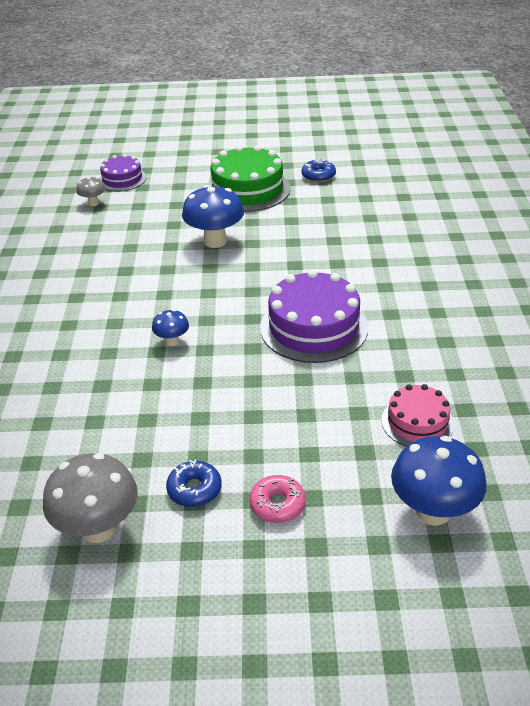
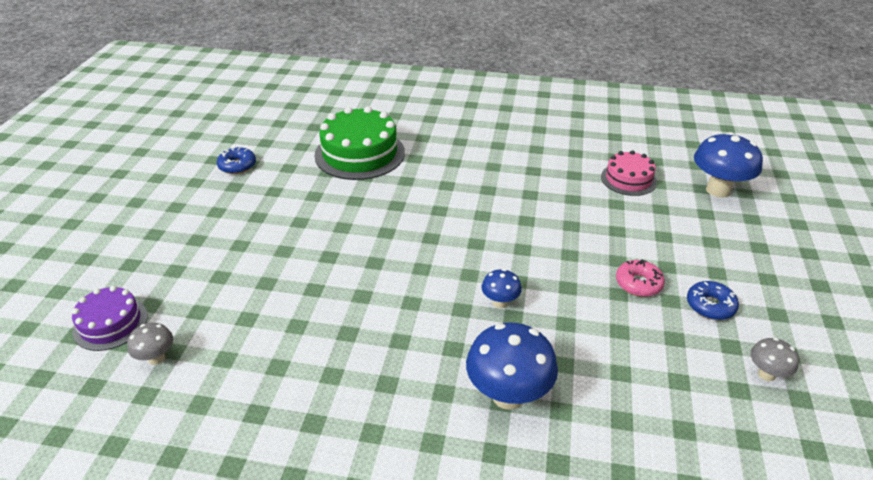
camera: 80 degrees left, 0 degrees up
grey mushroom [43,453,138,543] -> grey mushroom [750,338,799,381], size x0.52
blue mushroom [182,185,244,248] -> blue mushroom moved to [466,323,558,410]
green cake [207,145,291,212] -> green cake moved to [314,106,405,180]
pink donut [249,475,306,523] -> pink donut moved to [616,259,665,297]
purple cake [260,269,368,363] -> none

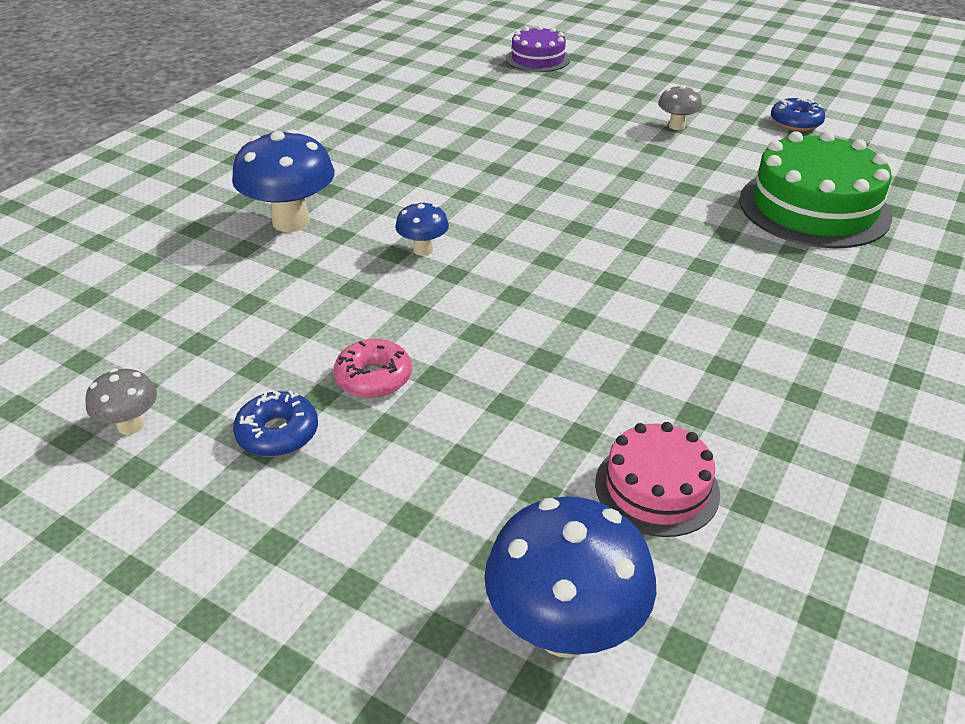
camera: 110 degrees right, 0 degrees up
grey mushroom [127,323,173,365] -> grey mushroom moved to [658,85,702,130]

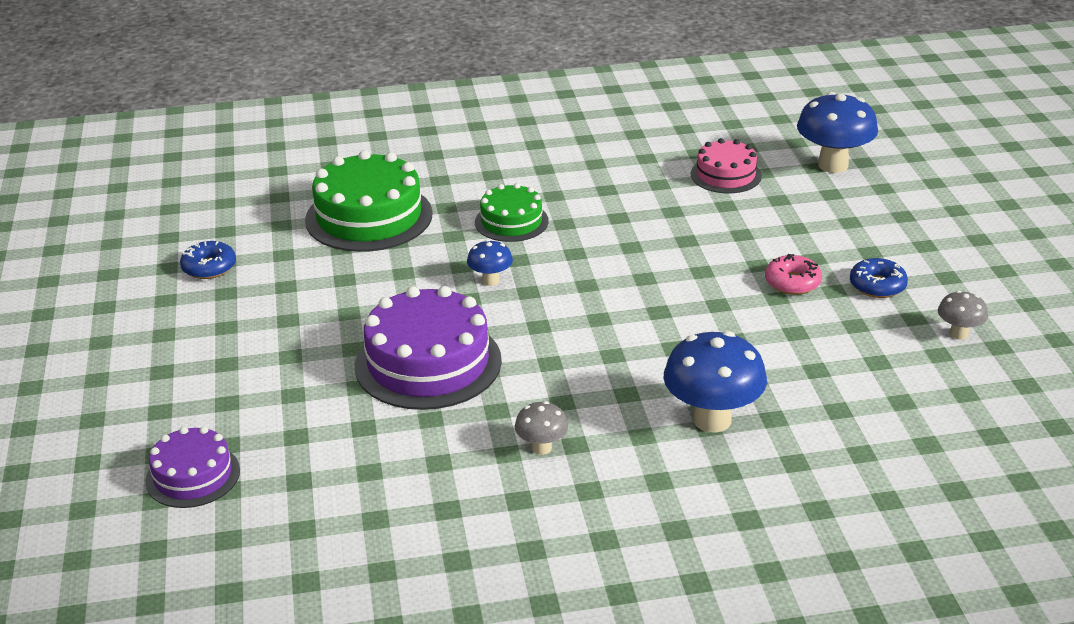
camera: 130 degrees left, 5 degrees down
blue mushroom [395,202,449,256] -> blue mushroom moved to [467,239,513,286]
grey mushroom [658,85,702,130] -> grey mushroom moved to [515,401,568,455]
none -> purple cake [355,286,502,410]
none -> green cake [475,183,549,242]

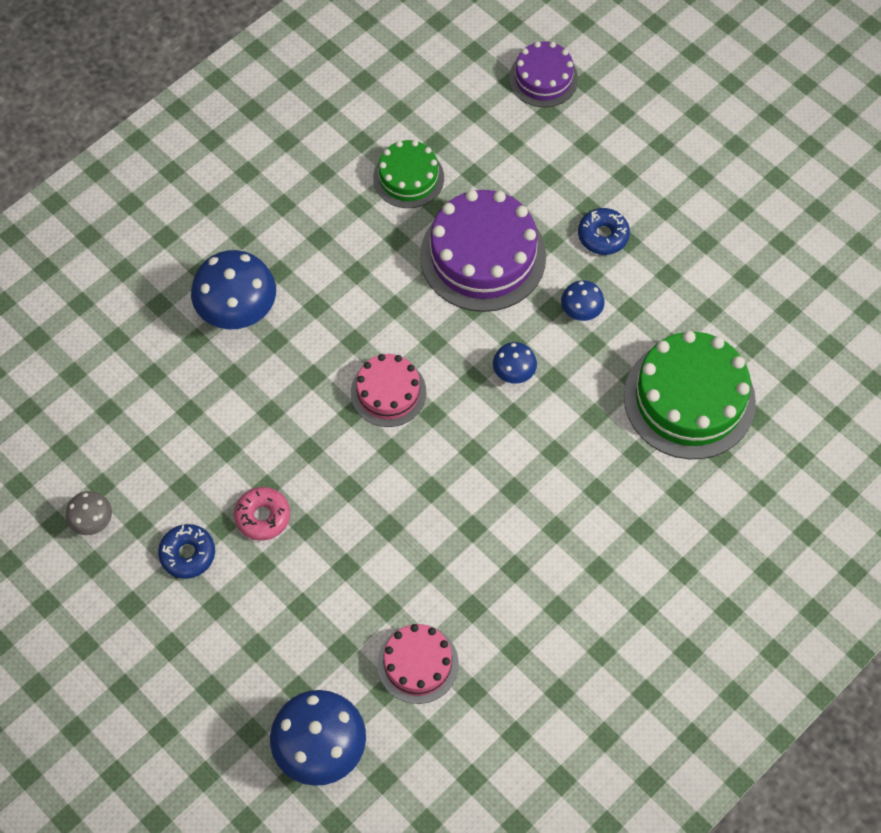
camera: 145 degrees right, 30 degrees up
blue donut [180,241,236,279] -> blue donut moved to [578,208,630,255]
green cake [475,183,549,242] -> green cake moved to [373,140,444,208]
grey mushroom [515,401,568,455] -> none
none -> pink cake [351,354,426,427]
none -> blue mushroom [561,280,605,321]

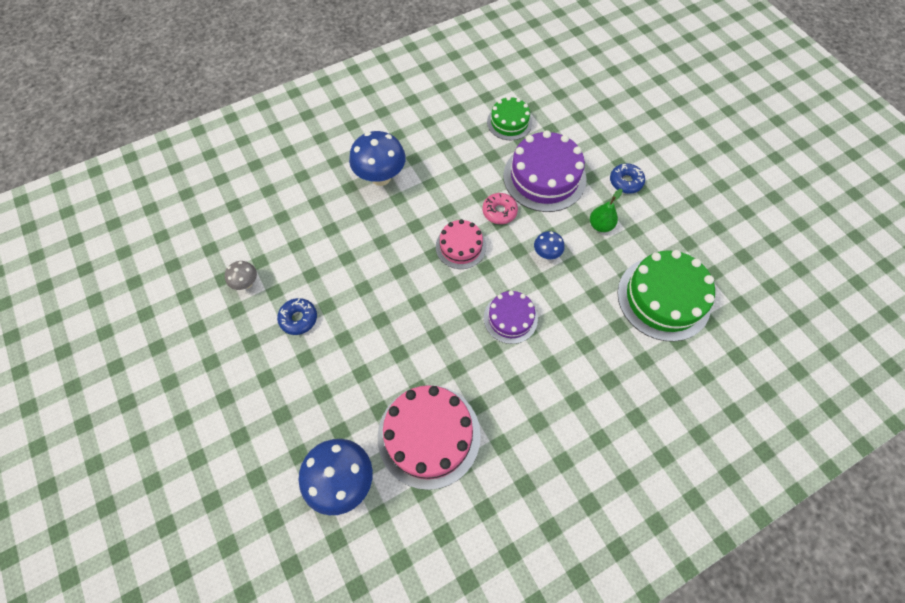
camera: 15 degrees right, 0 degrees up
pink donut [234,487,290,541] -> pink donut moved to [482,193,518,224]
pink cake [377,624,459,704] -> pink cake [377,385,481,490], size x1.73
purple cake [509,41,578,107] -> purple cake moved to [484,291,538,344]
blue mushroom [561,280,605,321] -> green pear [590,189,623,232]

